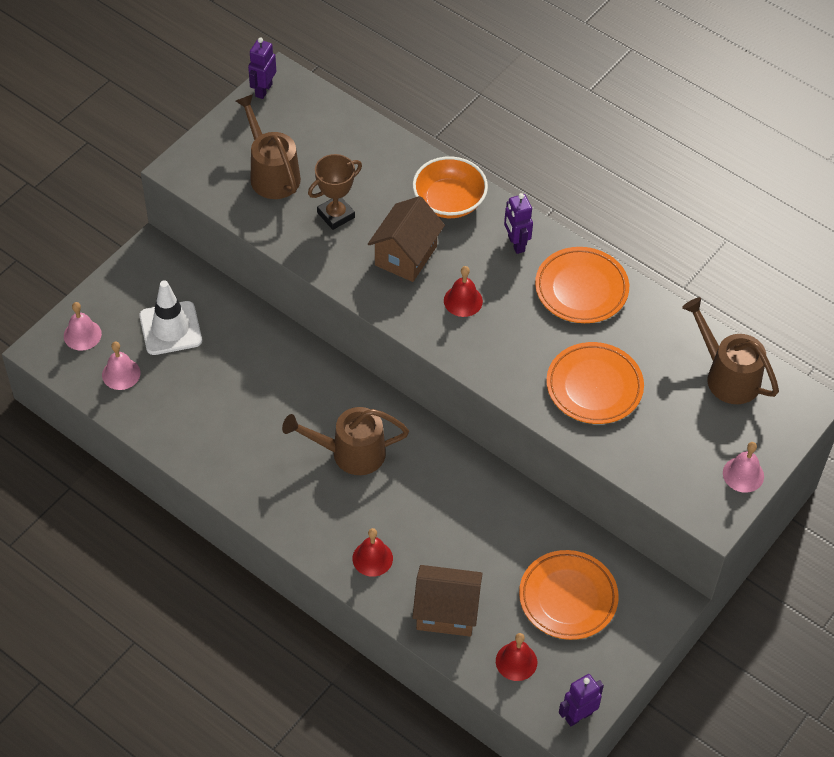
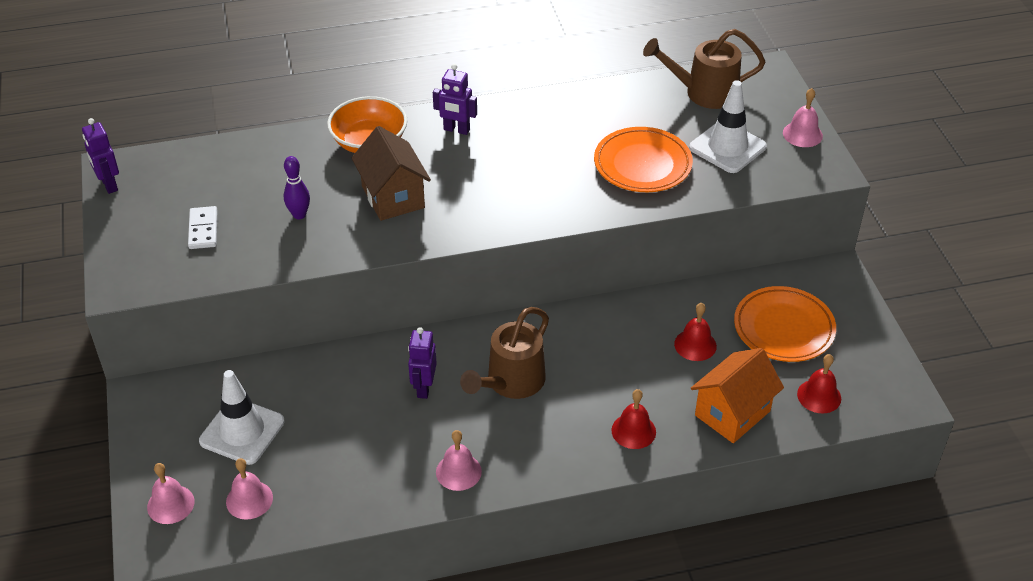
camera: 50 degrees left, 10 degrees down
brown watering can [236,94,301,199] -> white domino [188,206,218,249]
brown trophy [308,154,362,230] -> purple bowling pin [284,156,310,219]
brown house [412,565,483,637] -> orange house [691,348,784,443]
red bell [444,266,483,317] -> red bell moved to [674,303,717,361]
orange plate [535,247,629,323] -> none
purple robot [559,674,604,726] -> purple robot moved to [408,327,437,399]
none -> pink bell [436,430,482,491]
none -> white traffic cone [689,80,767,173]

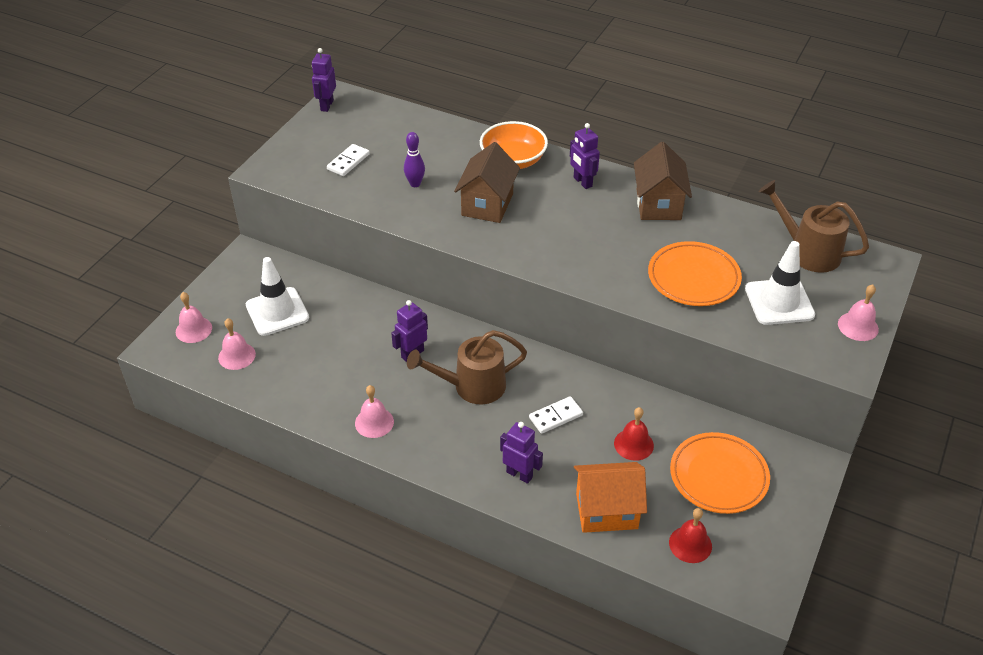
camera: 40 degrees right, 0 degrees up
red bell [611,389,656,449] -> purple robot [500,422,543,484]
none -> white domino [529,396,583,434]
none -> brown house [634,142,692,220]

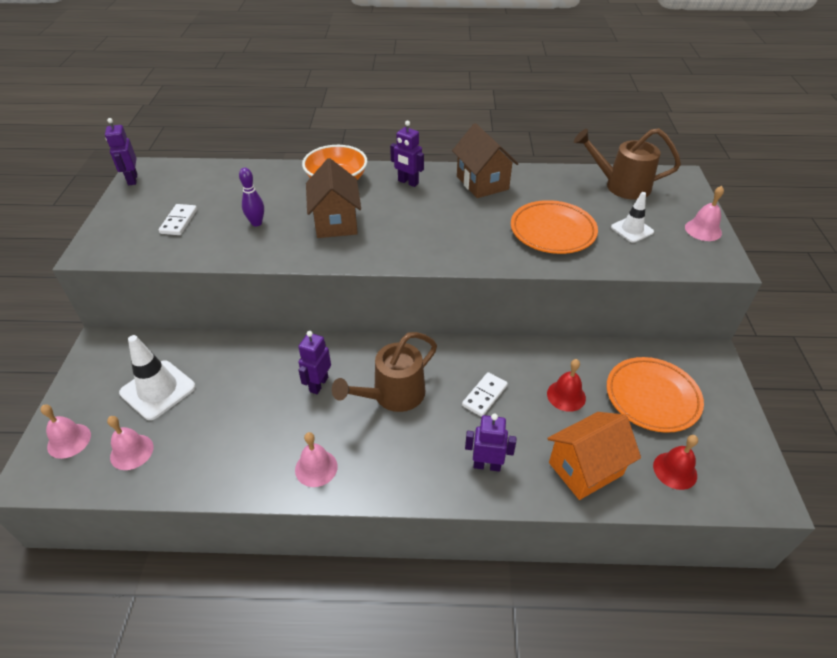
camera: 25 degrees left, 0 degrees up
white traffic cone [745,241,815,325] -> white traffic cone [611,192,654,243], size x0.61

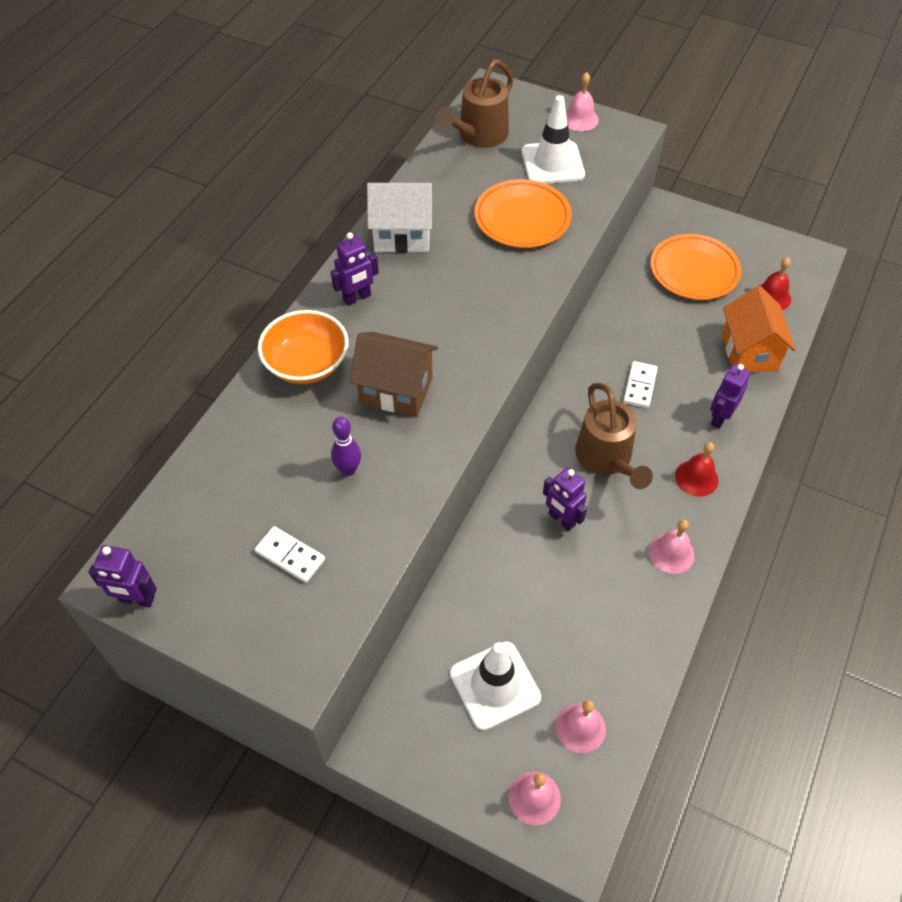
camera: 65 degrees left, 10 degrees up
brown house [452,123,518,198] -> white house [367,183,433,253]
white domino [462,372,508,417] -> white domino turned 45 degrees clockwise [624,361,658,408]
red bell [547,359,586,412] -> red bell moved to [675,442,718,497]
white traffic cone [611,192,654,243] -> white traffic cone [522,95,585,184], size x1.64

